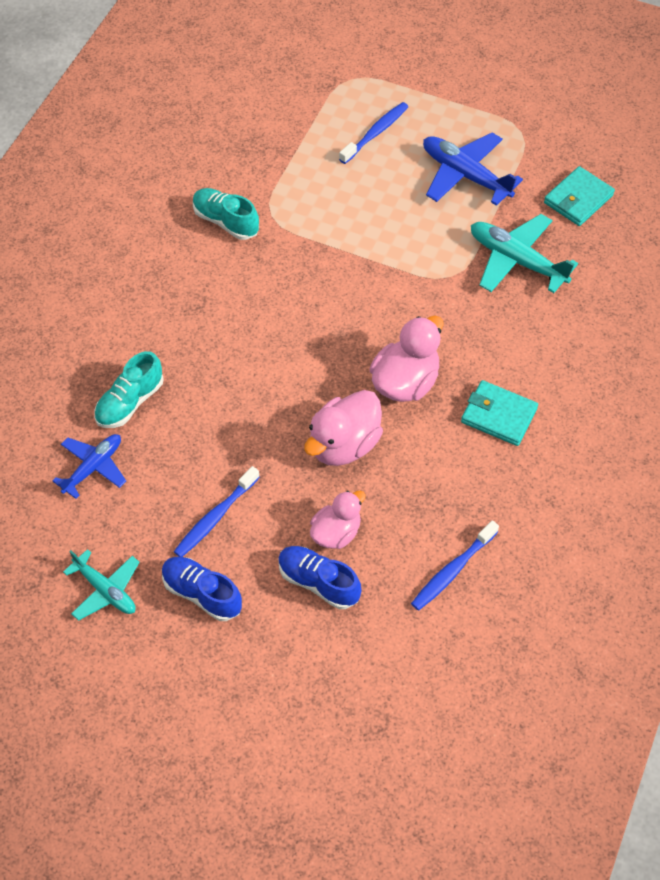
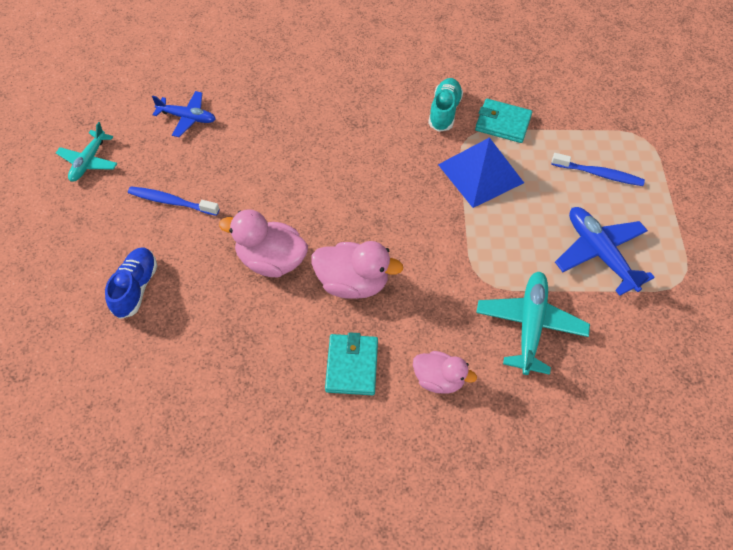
camera: 65 degrees right, 0 degrees up
turquoise shoe [94,351,163,428] -> none
blue shoe [162,557,242,621] -> none
pink duck [310,491,366,549] -> pink duck moved to [413,351,477,394]
blue toothbrush [411,520,499,610] -> none
blue plane [423,132,523,206] -> blue plane turned 45 degrees counterclockwise [555,207,655,296]
turquoise wallet [544,166,615,226] -> turquoise wallet moved to [475,99,532,143]
none -> blue pyramid [438,137,524,208]

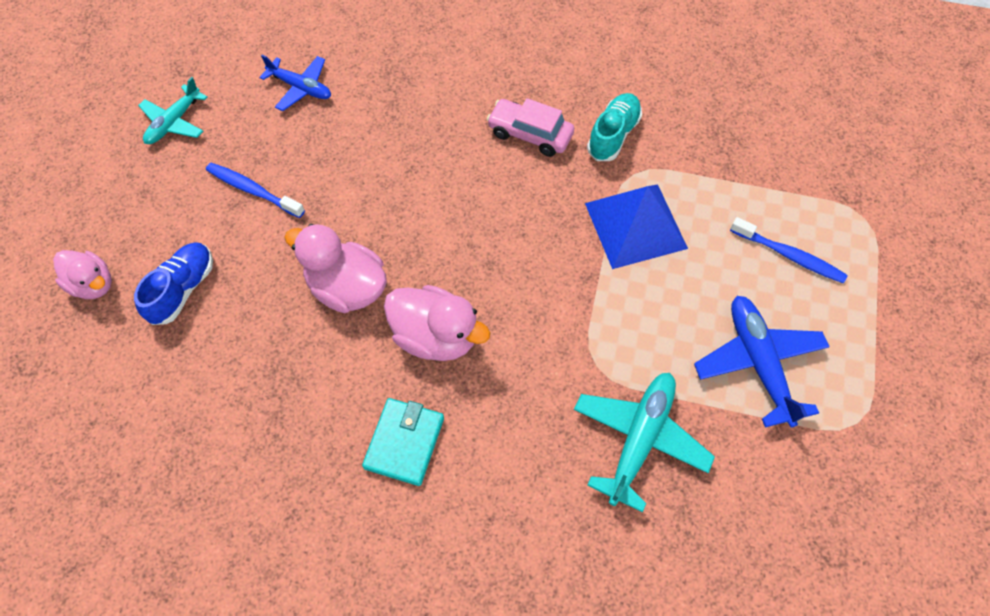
camera: 15 degrees right, 5 degrees up
pink duck [413,351,477,394] -> pink duck moved to [53,250,112,299]
turquoise wallet [475,99,532,143] -> none
none -> pink car [487,98,574,157]

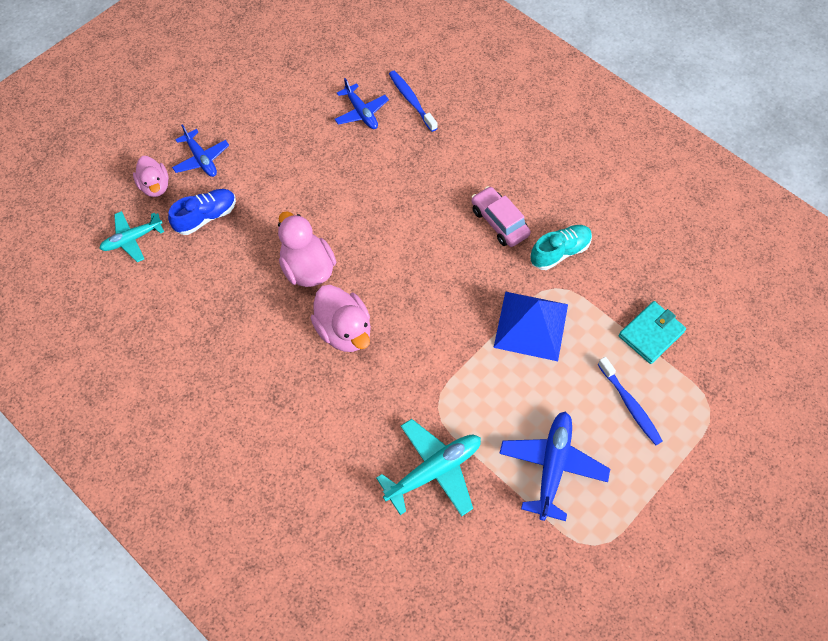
camera: 30 degrees right, 0 degrees up
turquoise plane [138,77,208,144] -> turquoise plane moved to [99,211,164,262]
blue toothbrush [206,163,305,218] -> blue toothbrush moved to [389,71,438,132]
turquoise wallet [362,398,444,486] -> turquoise wallet moved to [619,301,686,364]
none -> blue plane [172,124,229,177]

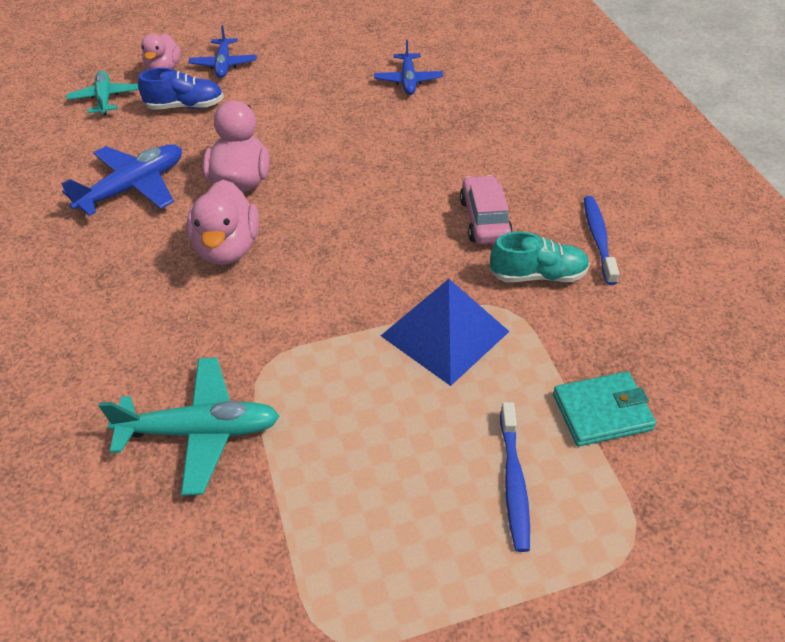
camera: 30 degrees right, 15 degrees down
turquoise plane [99,211,164,262] -> turquoise plane turned 75 degrees clockwise [66,71,139,115]
blue toothbrush [389,71,438,132] -> blue toothbrush moved to [584,196,620,285]
blue plane [499,411,610,521] -> blue plane moved to [61,144,182,216]

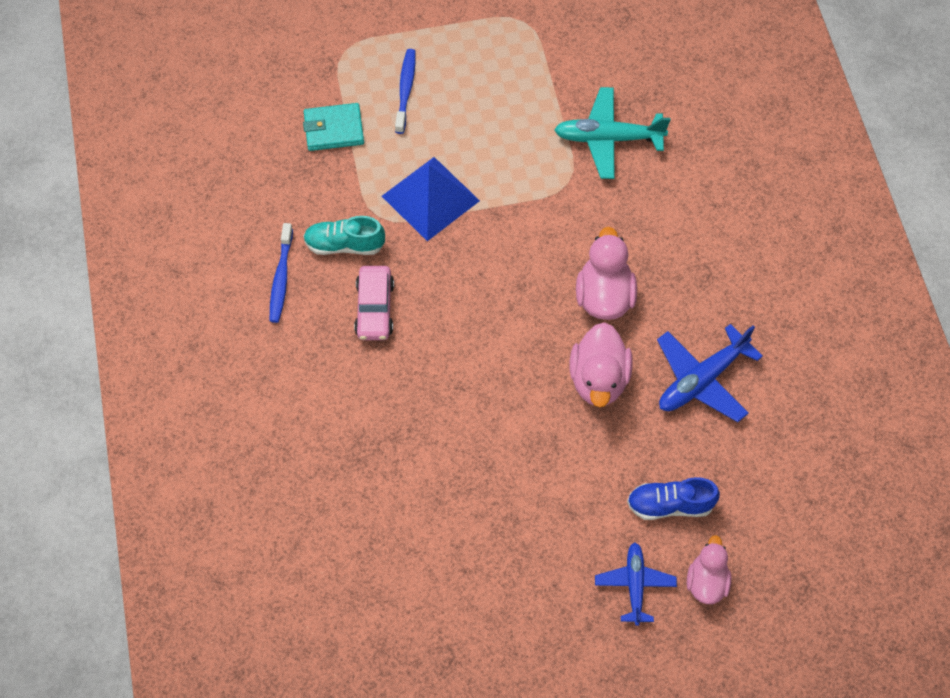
camera: 175 degrees left, 15 degrees up
turquoise plane [66,71,139,115] -> none
blue plane [374,40,443,95] -> none

